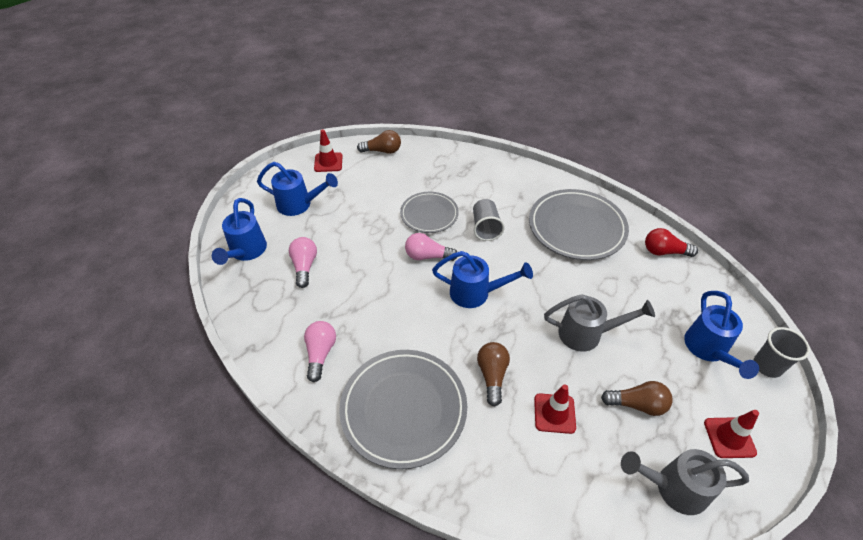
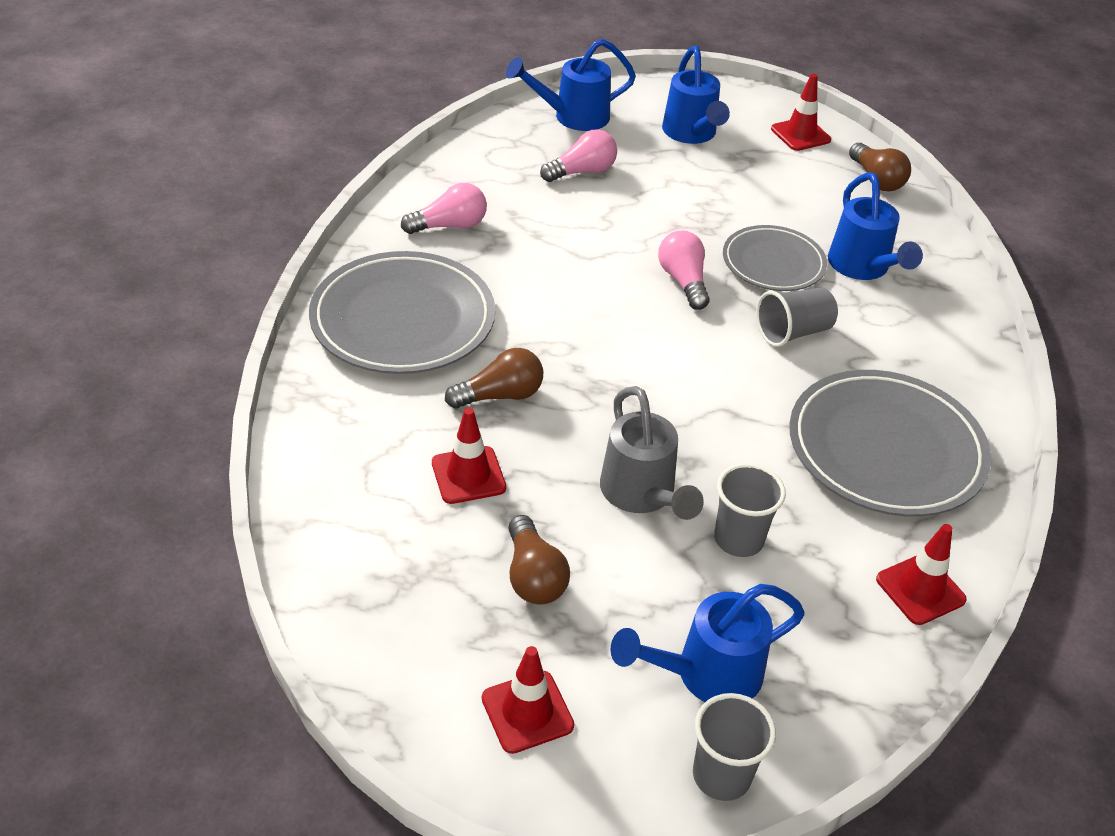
camera: 65 degrees right, 5 degrees down
blue watering can [432,251,533,308] -> blue watering can moved to [828,172,923,280]
grey watering can [621,449,749,515] -> none
red light bulb [645,228,698,257] -> red traffic cone [876,524,967,625]
none -> grey cup [714,463,786,557]

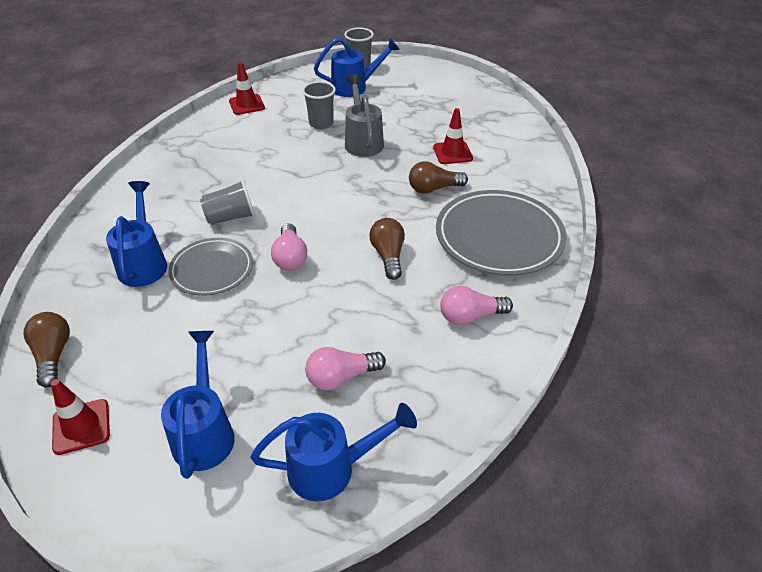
camera: 170 degrees left, 0 degrees up
red traffic cone [482,646,574,754] -> none
brown light bulb [508,515,570,605] -> brown light bulb moved to [369,218,405,280]
grey plate [789,370,991,517] -> none

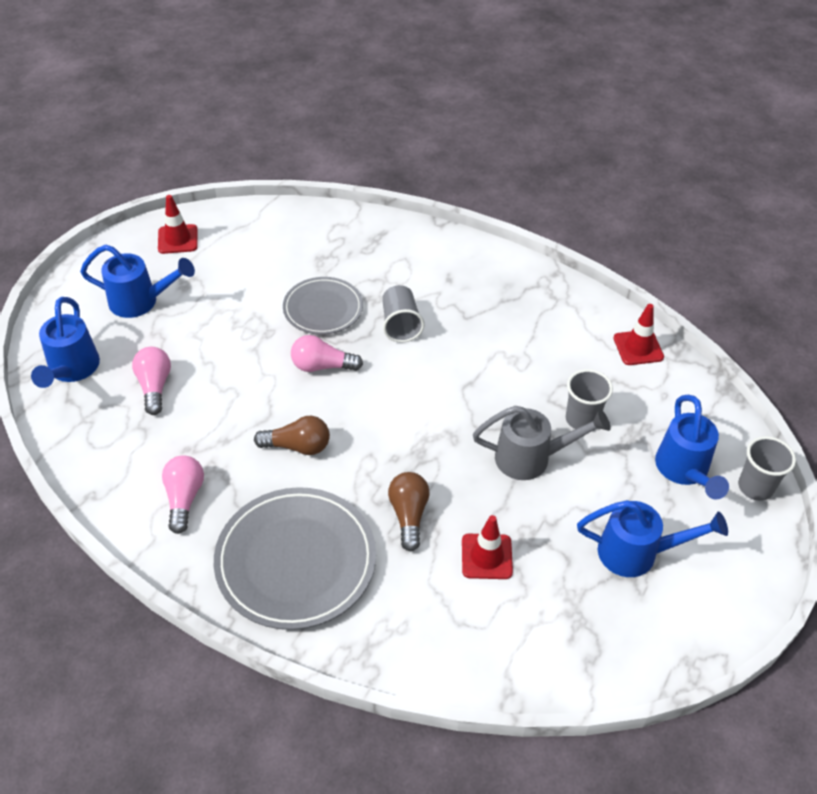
camera: 100 degrees right, 5 degrees up
brown light bulb [24,312,70,387] -> none
blue watering can [106,181,167,287] -> blue watering can moved to [577,500,728,577]

